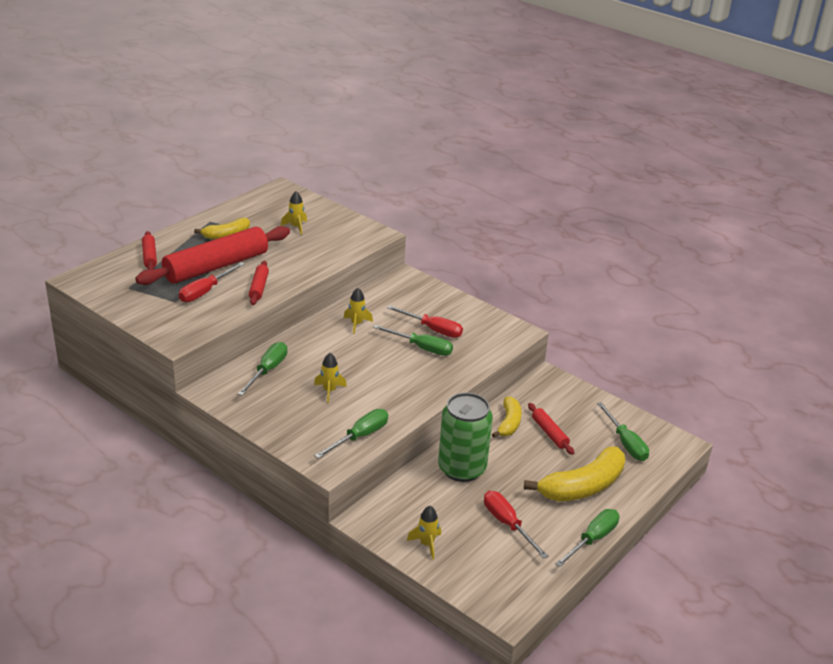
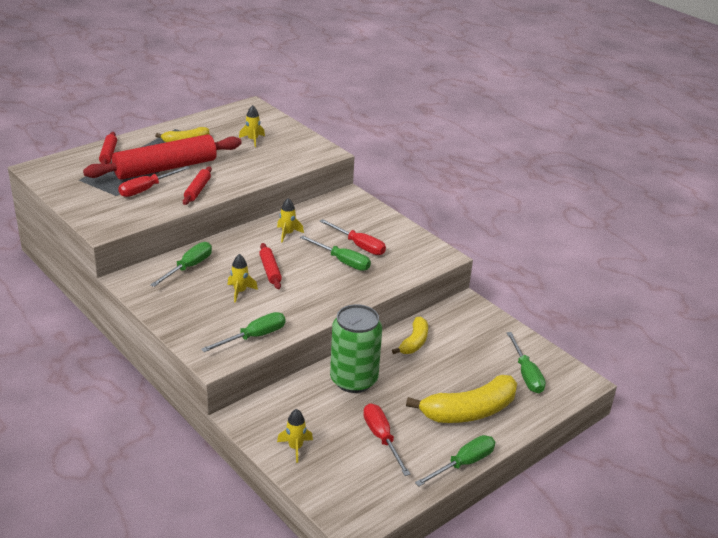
camera: 10 degrees right, 0 degrees up
red rolling pin [528,403,574,455] -> red rolling pin moved to [259,243,282,289]

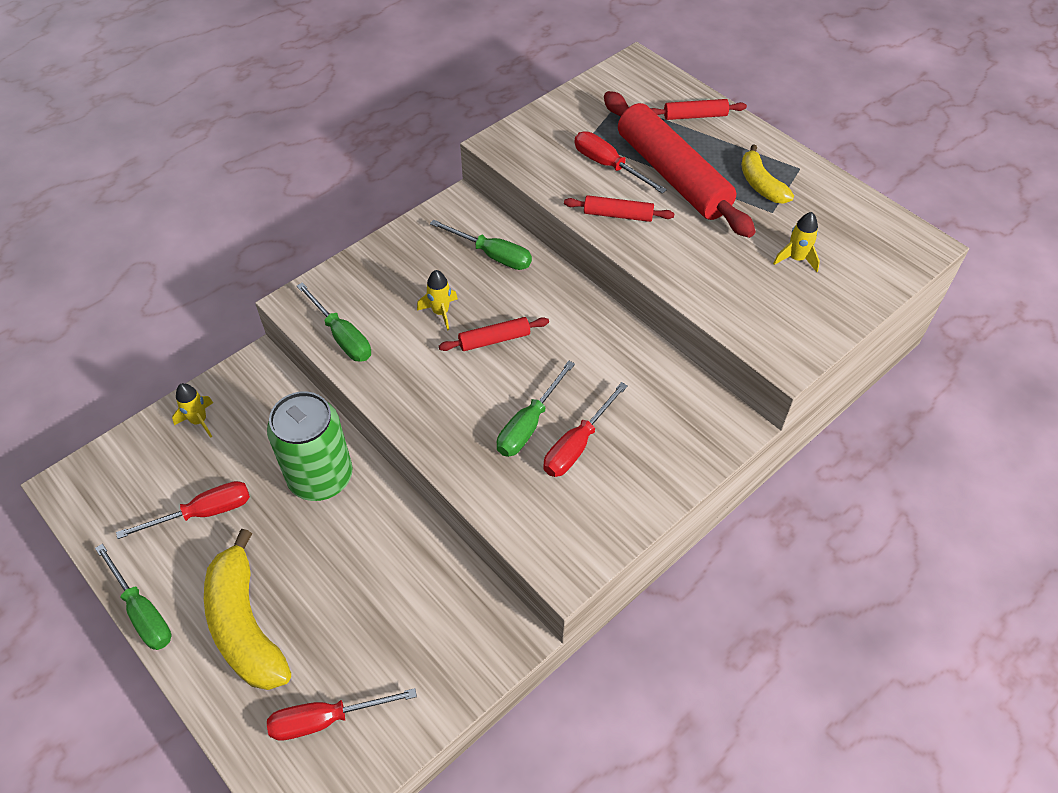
camera: 90 degrees right, 20 degrees up
yellow rocket [277,198,304,243] -> none
yellow banana [392,317,428,354] -> none
green screwdriver [507,332,546,393] -> red screwdriver [267,688,417,741]

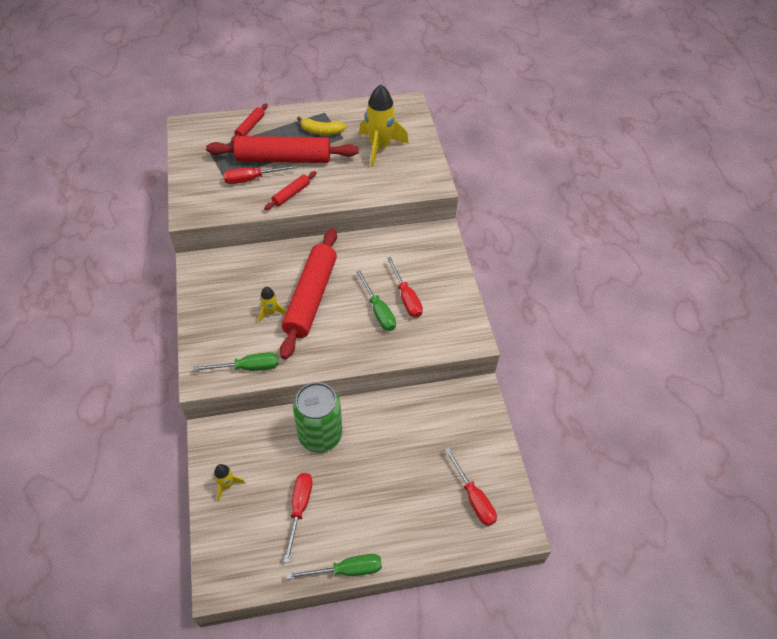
camera: 60 degrees left, 0 degrees up
yellow banana [204,529,291,690] -> none
red screwdriver [267,688,417,741] -> red screwdriver turned 45 degrees counterclockwise [445,448,497,526]
green screwdriver [430,219,532,270] -> none
red rolling pin [439,317,549,351] -> red rolling pin [280,228,337,359], size x2.23
yellow rocket [773,212,820,272] -> yellow rocket [359,84,409,167], size x2.04

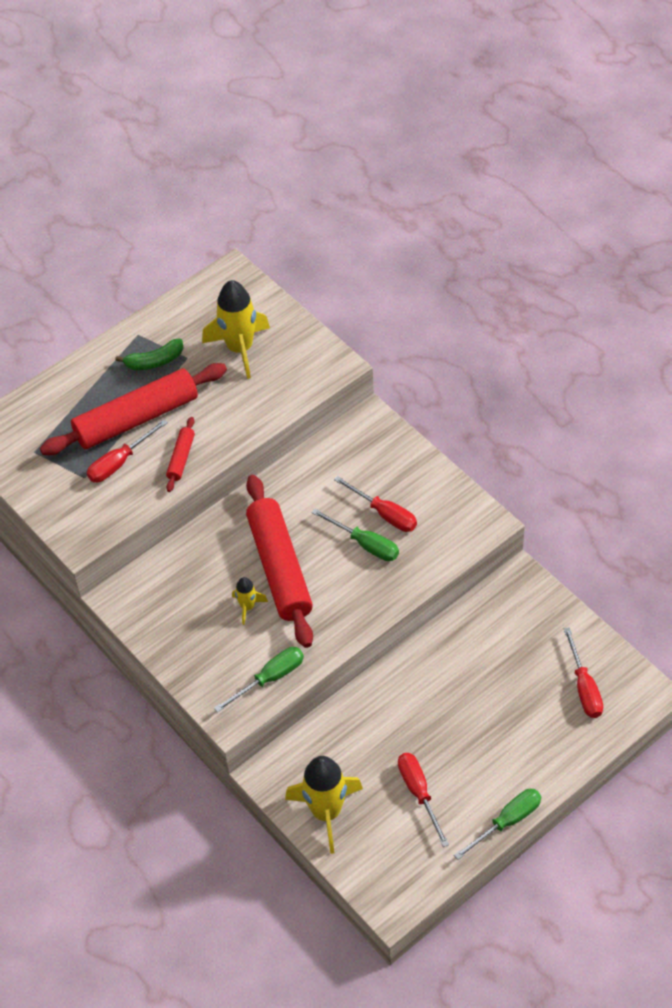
camera: 25 degrees left, 0 degrees up
yellow rocket [214,464,246,501] -> yellow rocket [285,756,363,854], size x2.04
red rolling pin [231,103,268,143] -> none
green can [293,382,342,453] -> none
yellow banana [297,117,346,135] -> green banana [116,339,183,370]
red screwdriver [445,448,497,526] -> red screwdriver turned 45 degrees clockwise [564,627,603,718]

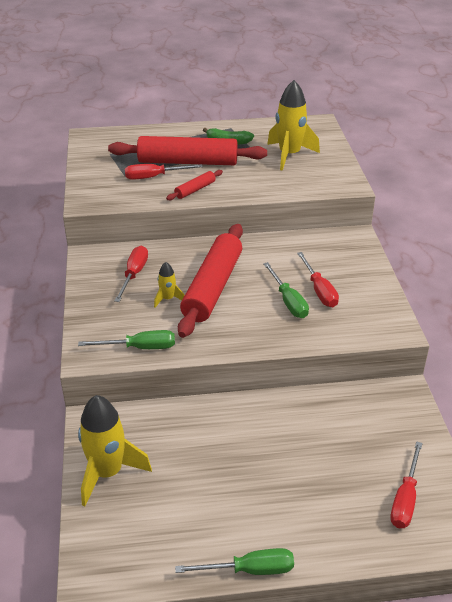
camera: 30 degrees right, 15 degrees down
red screwdriver [398,753,449,847] -> red screwdriver moved to [114,246,148,302]

